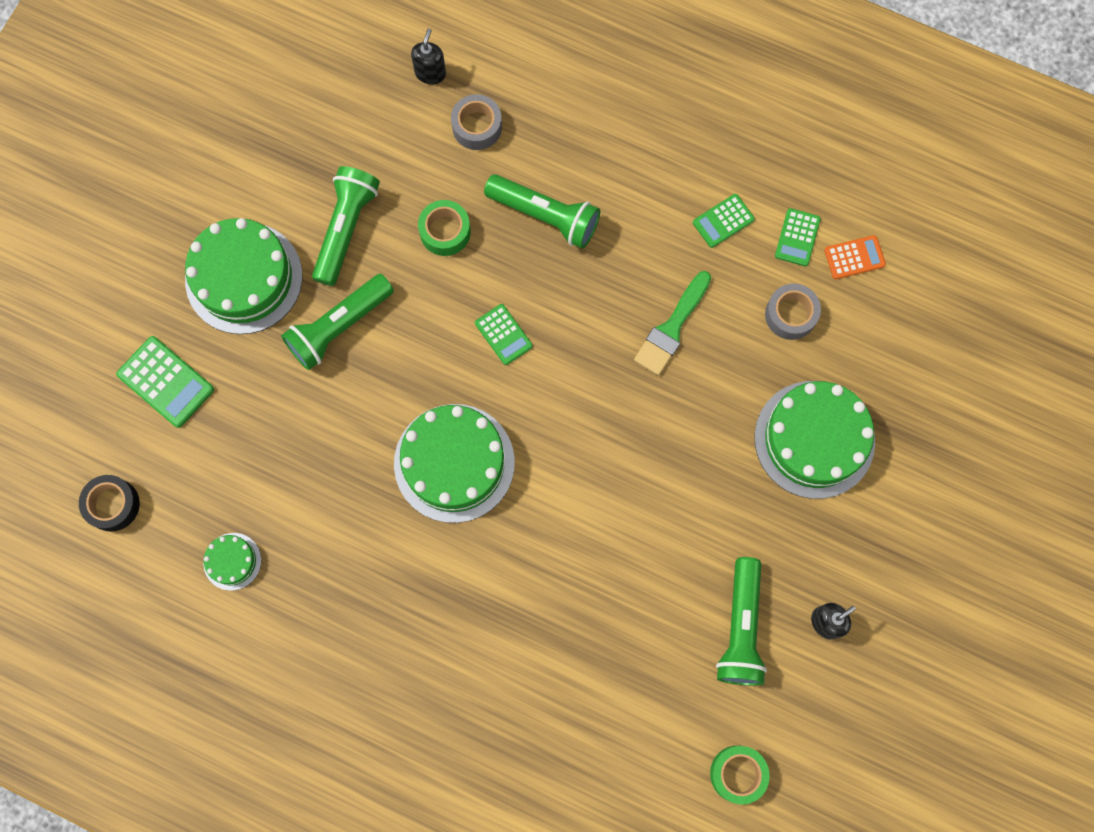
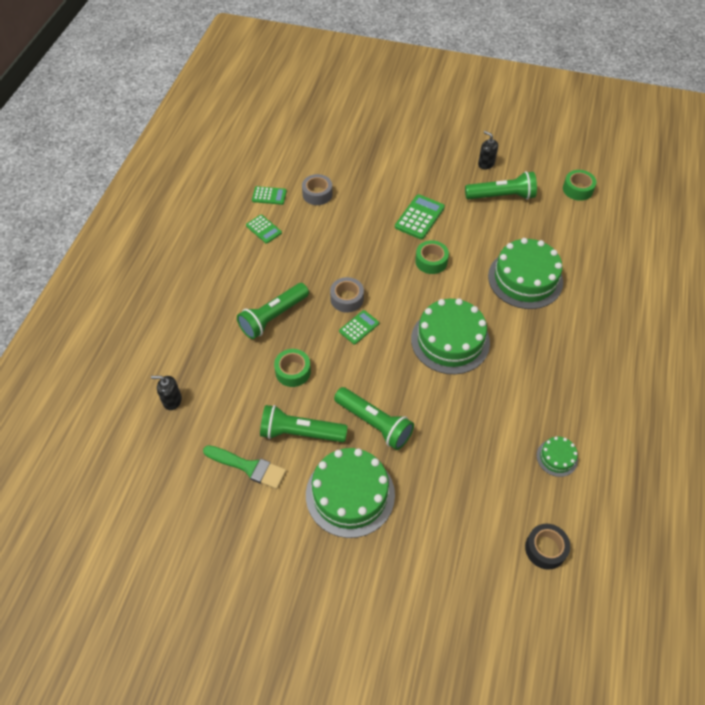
camera: 100 degrees left, 20 degrees down
green calculator [116,336,214,428] -> green calculator moved to [395,194,445,240]
grey tape [451,94,502,150] -> grey tape moved to [330,277,364,313]
green flashlight [484,174,600,249] -> green flashlight turned 150 degrees counterclockwise [237,283,309,339]
green brush [634,271,711,375] -> green brush moved to [203,445,286,489]
green cake [755,381,875,499] -> green cake moved to [488,238,563,309]
orange calculator [824,235,886,279] -> none
none -> green tape [415,240,449,274]

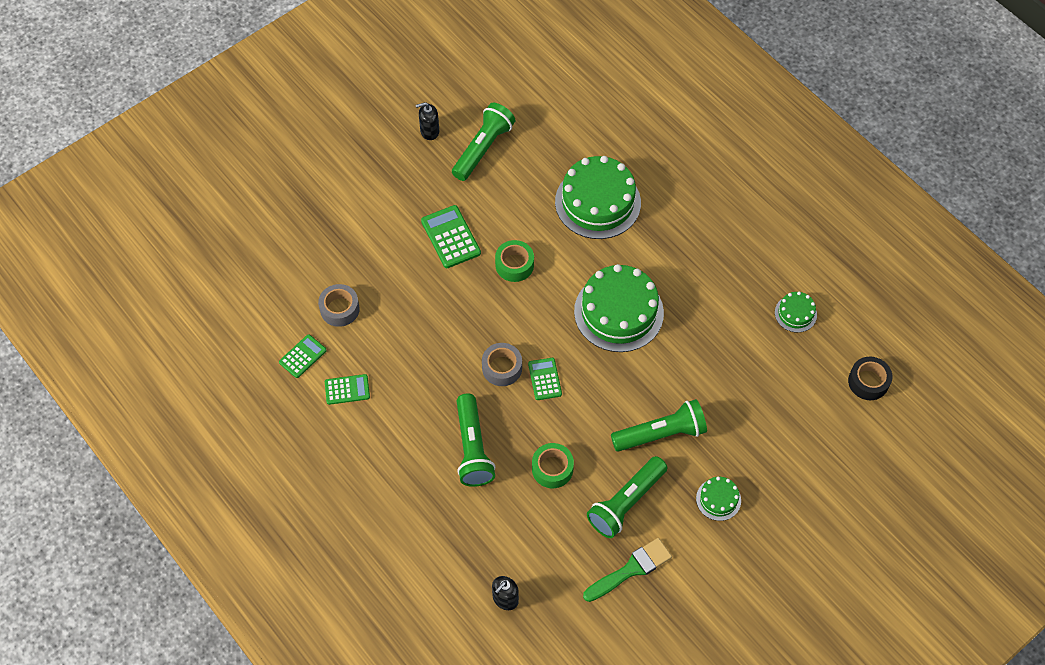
camera: 55 degrees left, 5 degrees up
green cake [306,448,395,538] -> green cake [696,477,741,521], size x0.47
green tape [563,170,596,201] -> none

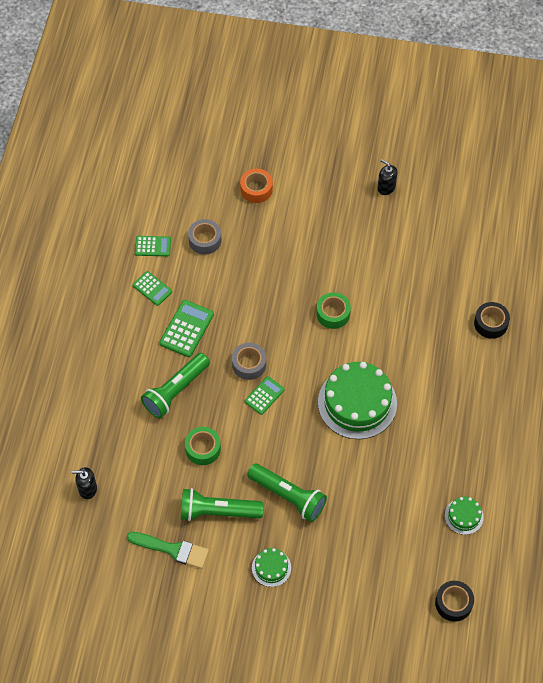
camera: 50 degrees right, 0 degrees up
green calculator [421,205,481,268] -> green calculator moved to [159,300,214,357]
green flashlight [452,103,515,181] -> none
green cake [555,156,641,239] -> none
none -> orange tape [240,169,273,203]
none -> black tape [474,302,510,339]

